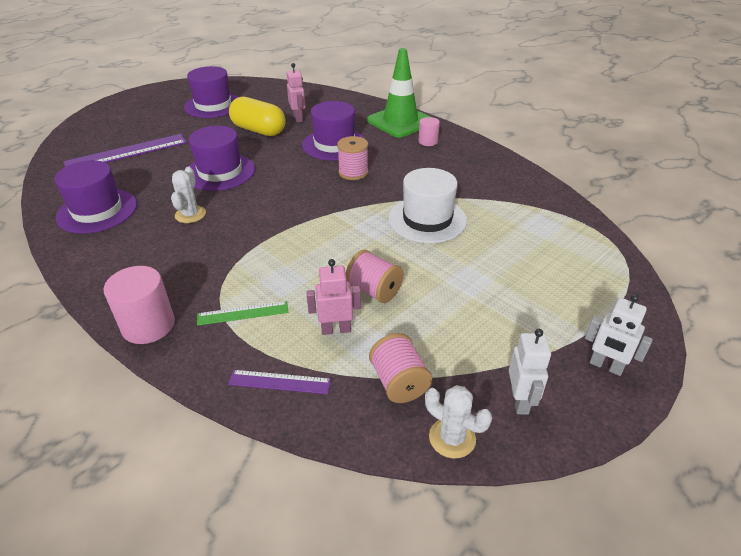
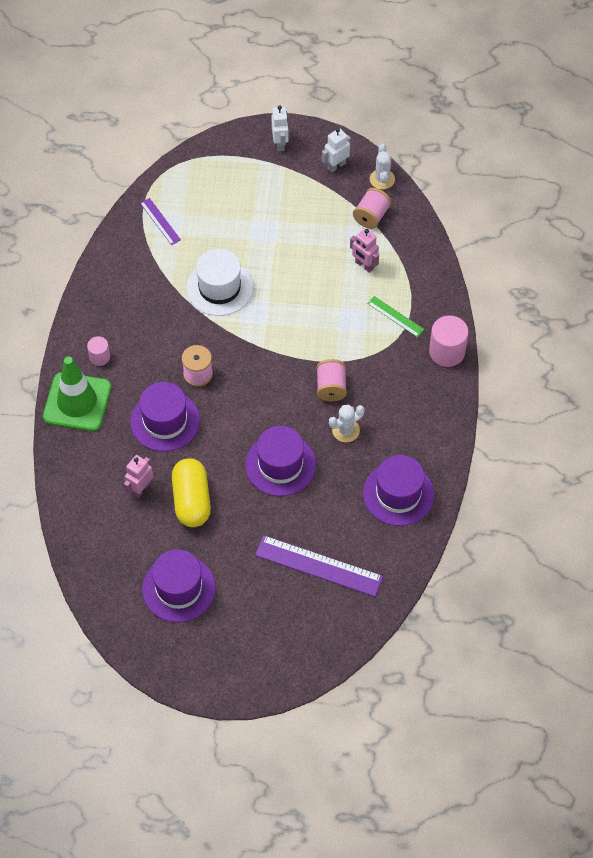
camera: 130 degrees left, 20 degrees up
purple ruler [228,370,331,394] -> purple ruler moved to [140,198,181,245]
pink spool [346,250,403,303] -> pink spool moved to [316,359,347,402]

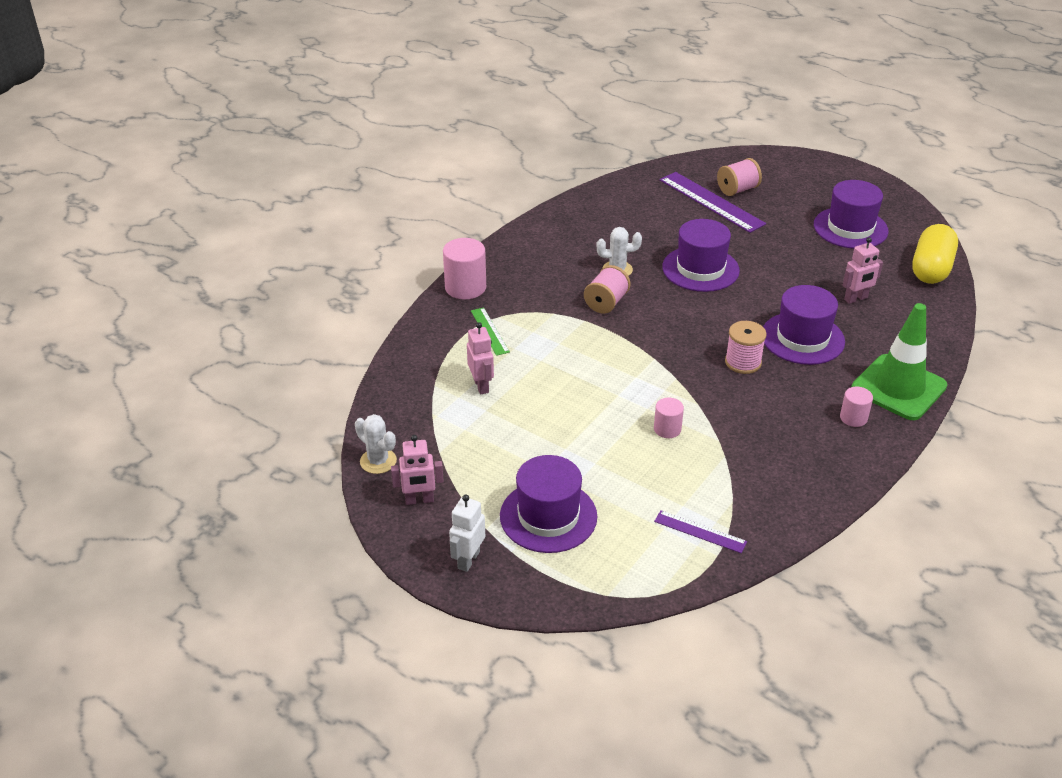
camera: 150 degrees left, 20 degrees down
purple ruler [140,198,181,245] -> purple ruler turned 60 degrees counterclockwise [654,510,747,553]
yellow capsule [172,458,211,527] -> yellow capsule moved to [912,224,958,284]
white hat [186,249,253,316] -> pink cylinder [654,398,684,438]
white robot [322,128,351,173] -> pink robot [391,435,444,505]
pink spool [353,188,391,229] -> pink spool moved to [717,158,762,196]
purple hat [363,455,434,526] -> purple hat moved to [500,455,597,553]
white cactus [370,144,395,189] -> white cactus turned 75 degrees counterclockwise [355,414,397,474]

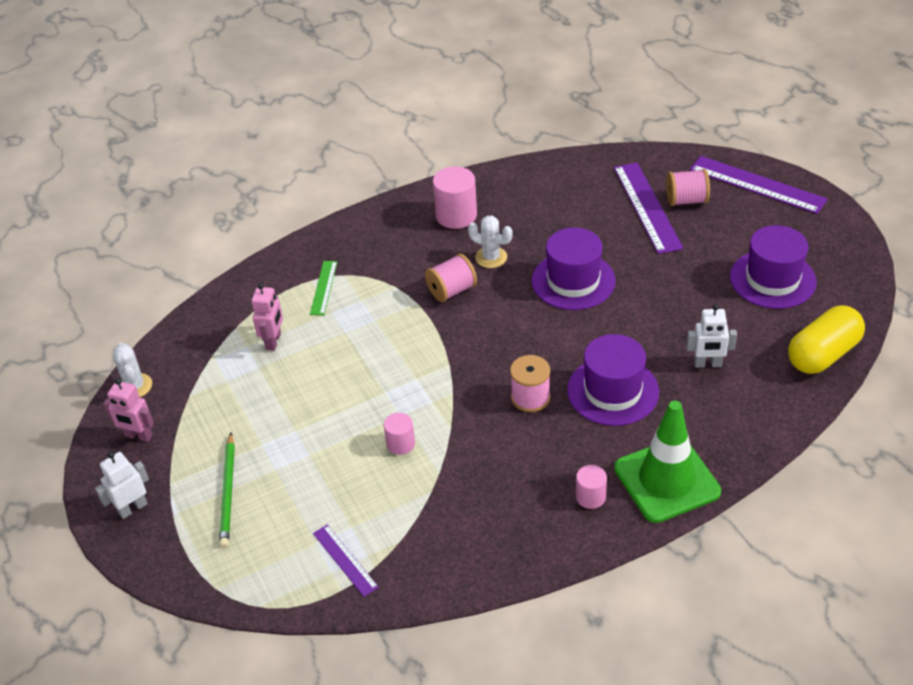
camera: 30 degrees right, 5 degrees up
pink cylinder [443,238,486,299] -> pink cylinder moved to [433,166,477,229]
purple hat [500,455,597,553] -> green pencil [219,433,235,548]
pink robot [843,237,883,304] -> white robot [686,304,737,368]
none -> purple ruler [690,156,828,214]

